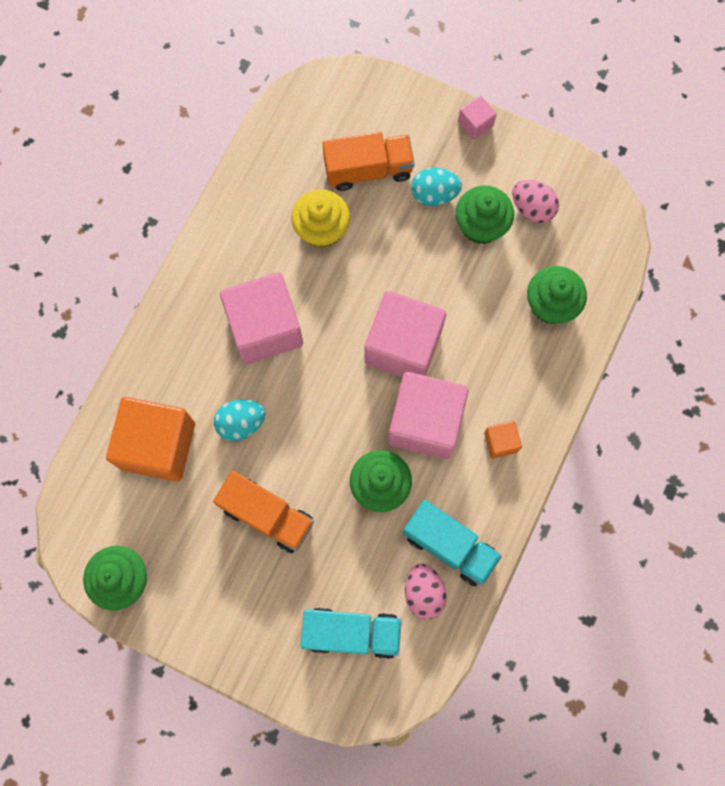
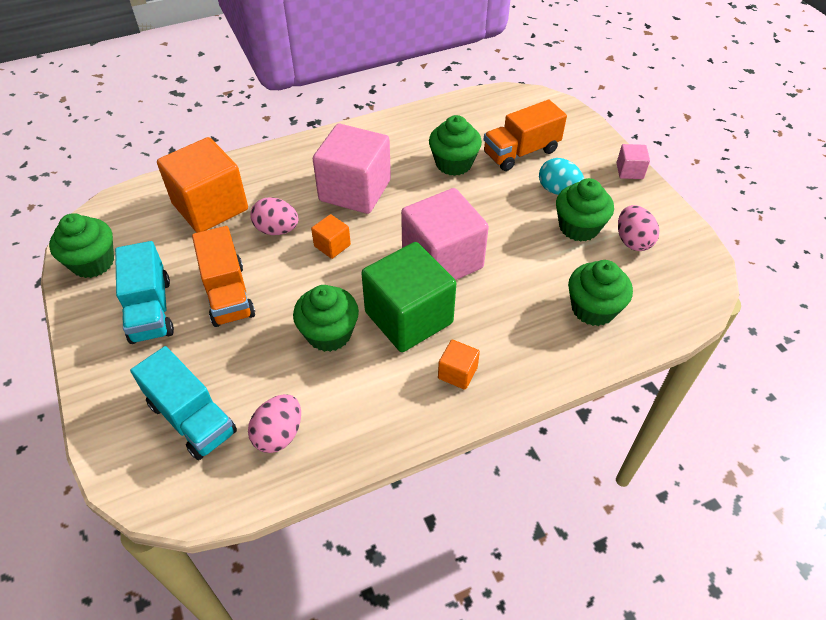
camera: 40 degrees right, 25 degrees down
turquoise egg [214,399,266,441] -> pink egg [250,197,299,235]
yellow cupcake [291,189,350,248] -> green cupcake [429,115,482,176]
orange truck [323,132,415,191] -> orange truck turned 120 degrees clockwise [484,100,567,171]
pink cube [388,372,469,459] -> green cube [361,242,456,352]
turquoise truck [403,500,502,586] -> turquoise truck moved to [115,241,174,344]
none -> orange cube [311,214,351,259]

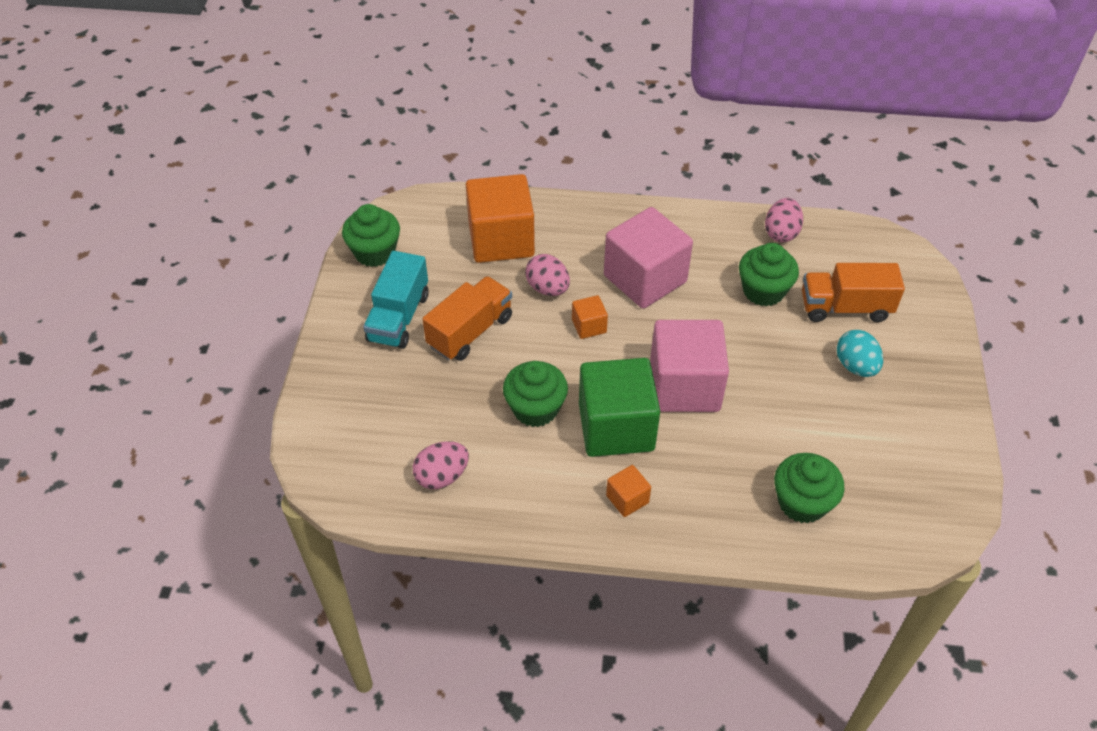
camera: 30 degrees right, 0 degrees up
turquoise truck [130,346,237,460] -> none
orange truck [192,226,255,327] -> orange truck turned 150 degrees counterclockwise [423,276,512,361]
green cupcake [556,178,614,242] -> none
pink cube [617,144,650,179] -> none
pink egg [618,205,659,251] -> pink egg moved to [765,198,803,242]

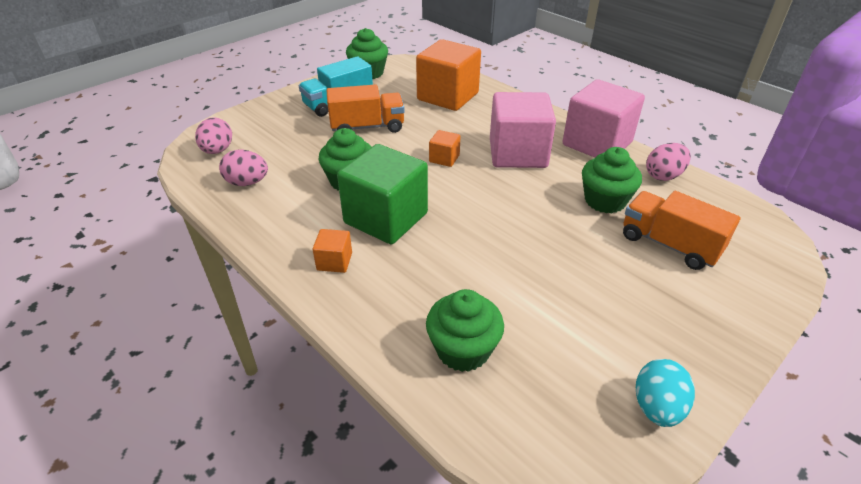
camera: 40 degrees right, 10 degrees down
pink egg [525,254,570,296] -> pink egg moved to [195,117,232,154]
pink cube [650,320,729,412] -> pink cube moved to [562,79,645,158]
turquoise egg [837,330,883,377] -> turquoise egg moved to [636,359,695,427]

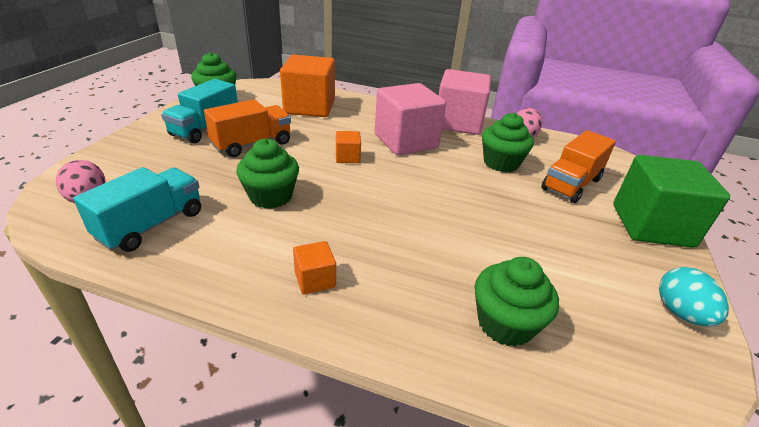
camera: 30 degrees left, 5 degrees down
pink egg [219,150,268,186] -> turquoise truck [73,167,201,252]
green cube [337,144,428,244] -> green cube moved to [613,155,730,248]
orange truck [623,191,741,270] -> orange truck turned 60 degrees counterclockwise [541,130,616,203]

